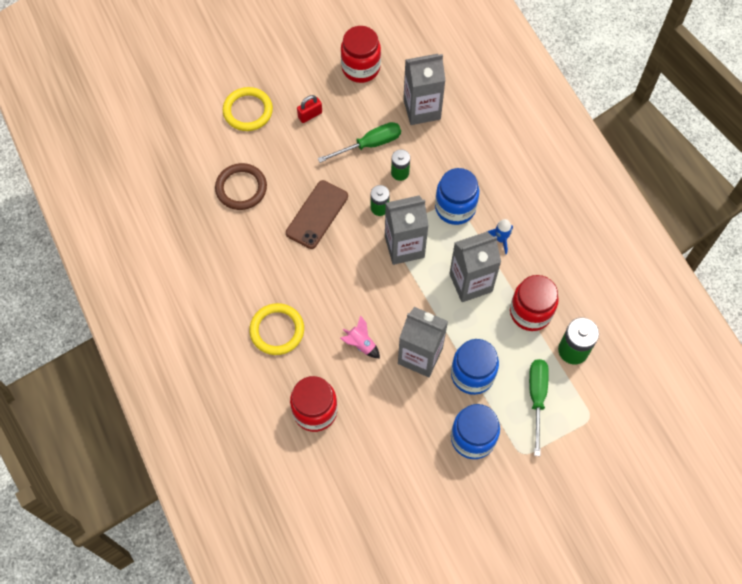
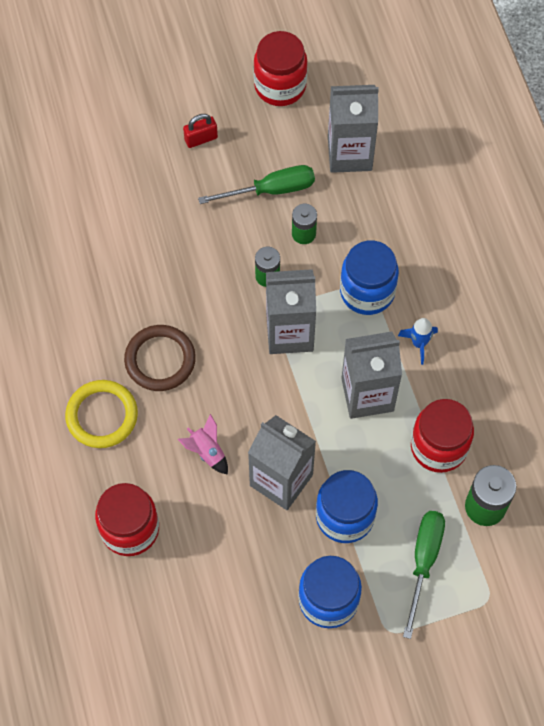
camera: 10 degrees right, 0 degrees up
brown ring [215,163,267,210] -> brown ring moved to [124,325,196,391]
yellow ring [223,87,273,131] -> none
brown phone [286,180,348,249] -> none

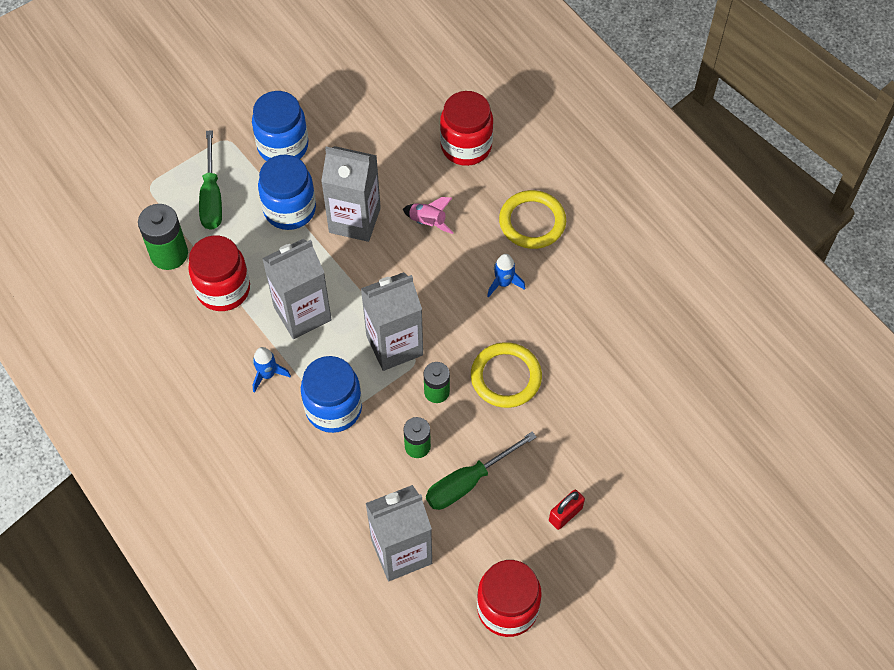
camera: 160 degrees right, 5 degrees down
brown ring [124,325,196,391] -> blue rocket [487,254,525,297]
none -> yellow ring [471,342,542,408]

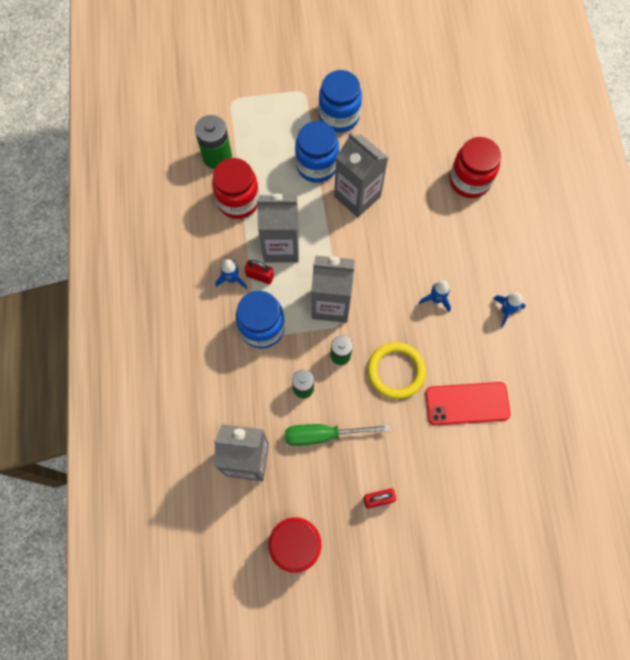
camera: 30 degrees right, 10 degrees up
green screwdriver [199,130,222,230] -> none
pink rocket [403,197,454,234] -> none
yellow ring [499,190,566,249] -> none
none -> red padlock [244,260,274,284]
none -> red phone [425,382,511,425]
none -> blue rocket [493,293,526,327]

